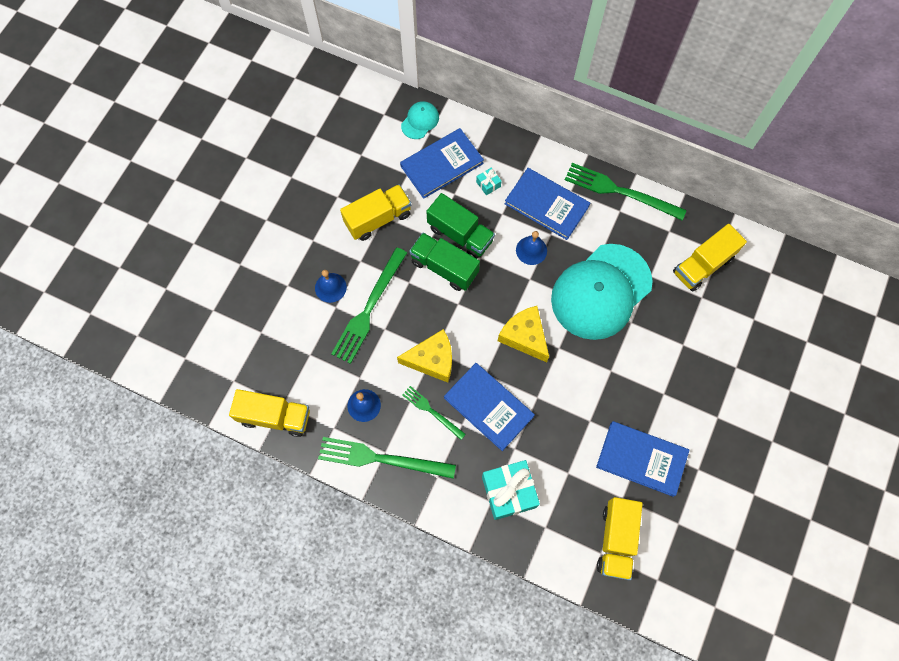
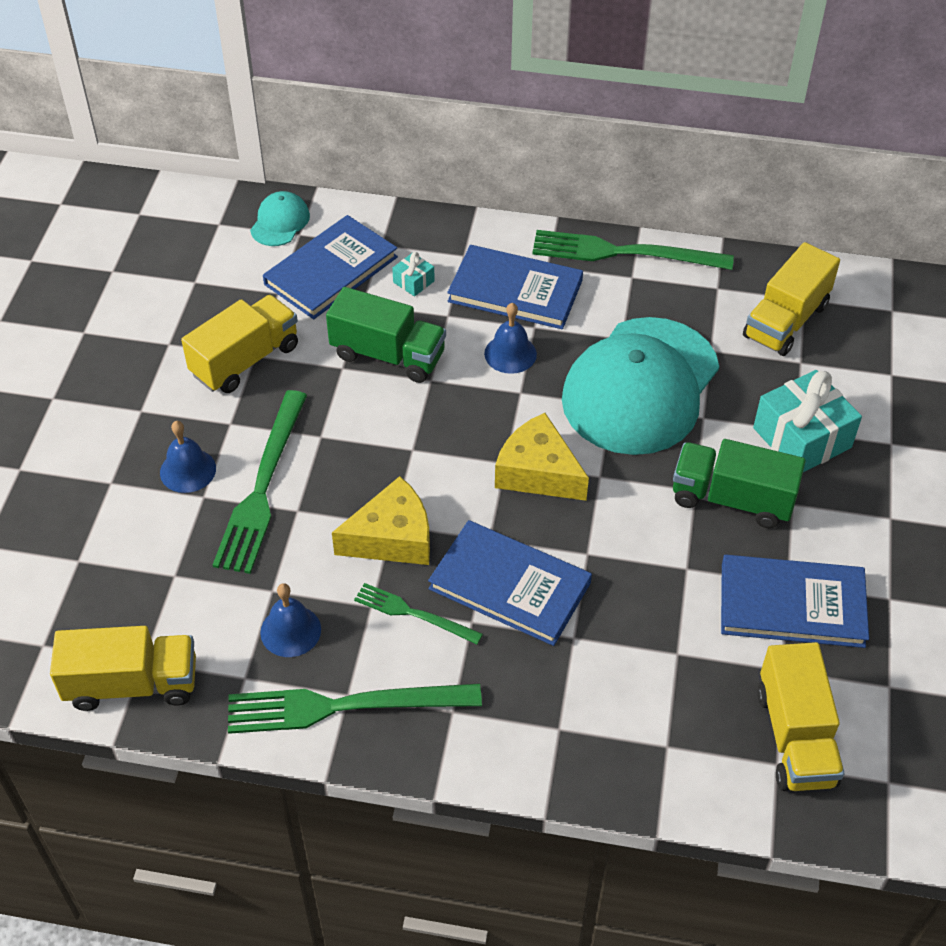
camera: 15 degrees left, 20 degrees down
green truck [409,233,480,291] -> green truck moved to [673,439,806,528]
turquoise gift [482,460,540,520] -> turquoise gift moved to [753,370,862,472]

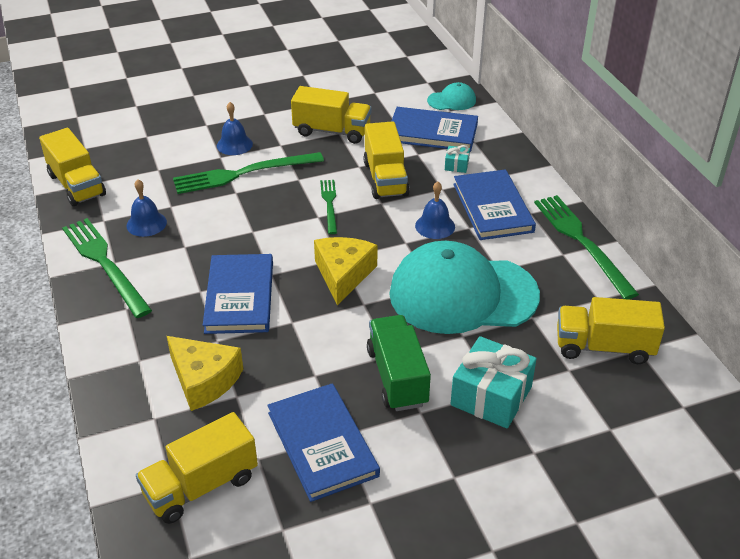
camera: 60 degrees right, 10 degrees down
green truck [326,287,446,383] -> yellow truck [363,121,410,199]
yellow cheese [332,476,430,565] -> yellow cheese moved to [167,336,243,411]
green fork [354,583,483,644] -> green fork moved to [320,180,337,234]

